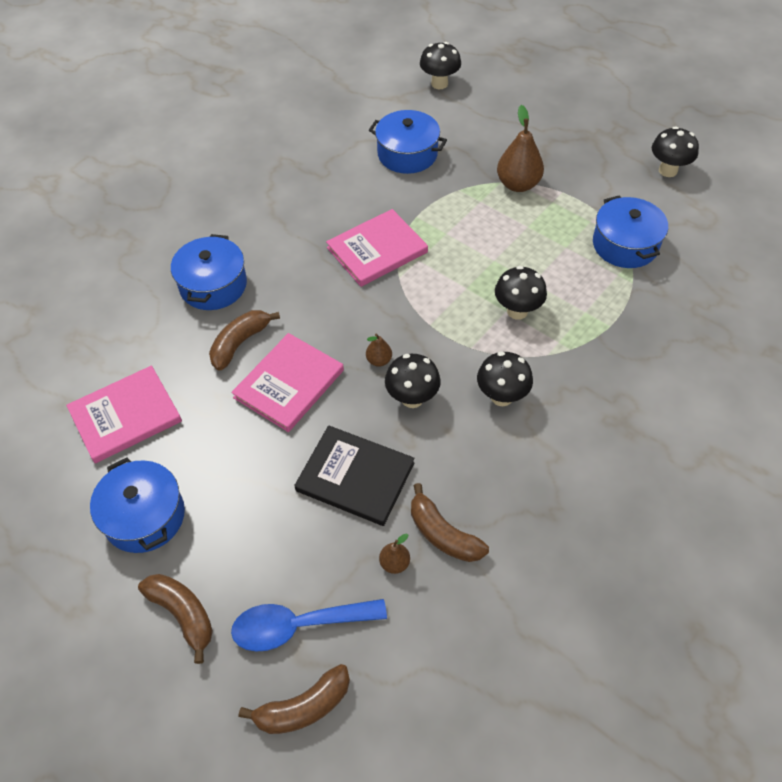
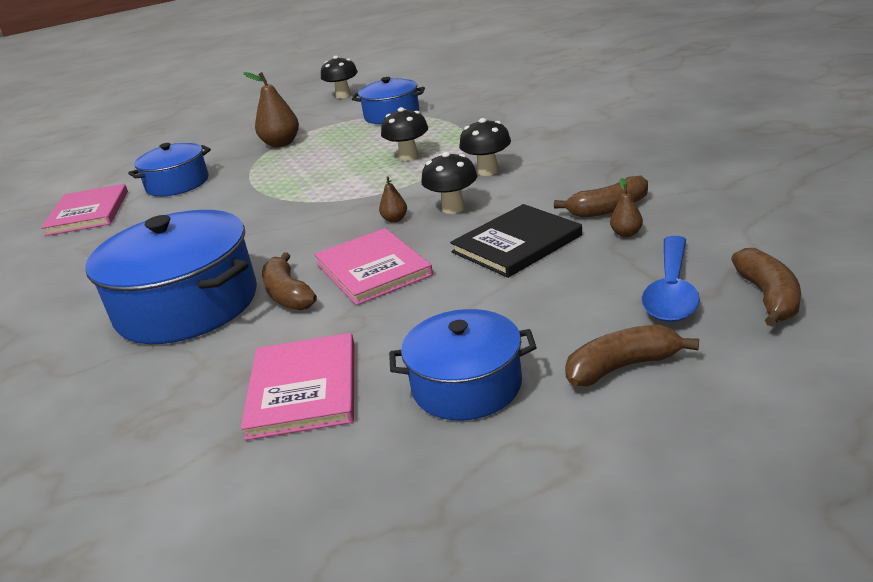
camera: 60 degrees left, 25 degrees down
blue pot [171,234,247,310] -> blue pot [85,210,257,344], size x1.65
pink book [326,209,428,287] -> pink book moved to [41,184,128,236]
black mushroom [420,42,461,89] -> none

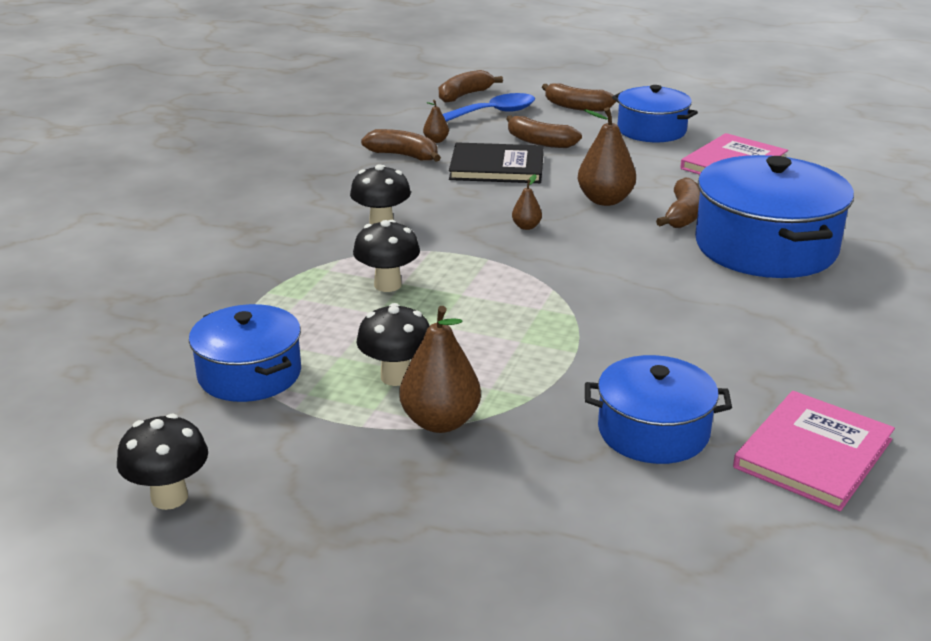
camera: 140 degrees left, 0 degrees up
pink book [314,228,433,305] -> brown pear [578,107,636,206]
black mushroom [421,152,477,214] -> black mushroom moved to [357,303,429,386]
none -> brown banana [506,115,582,148]

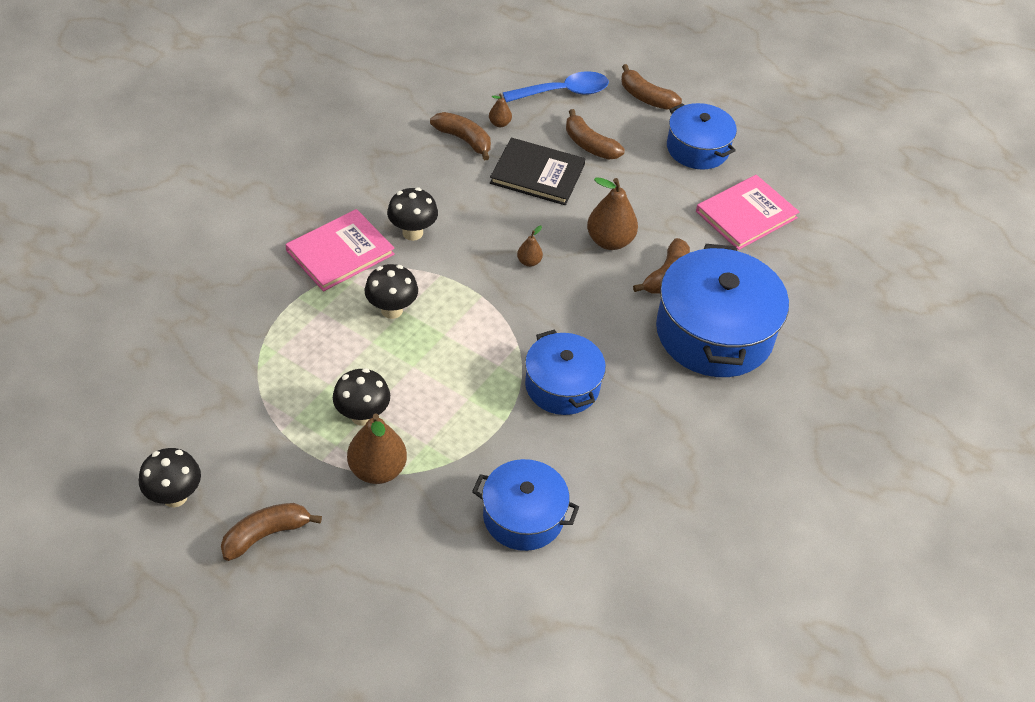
camera: 10 degrees right, 20 degrees up
blue pot [189,304,301,402] -> blue pot moved to [525,330,606,415]
brown banana [439,70,503,103] -> brown banana moved to [221,503,322,561]
pink book [733,391,895,511] -> pink book moved to [285,209,395,291]

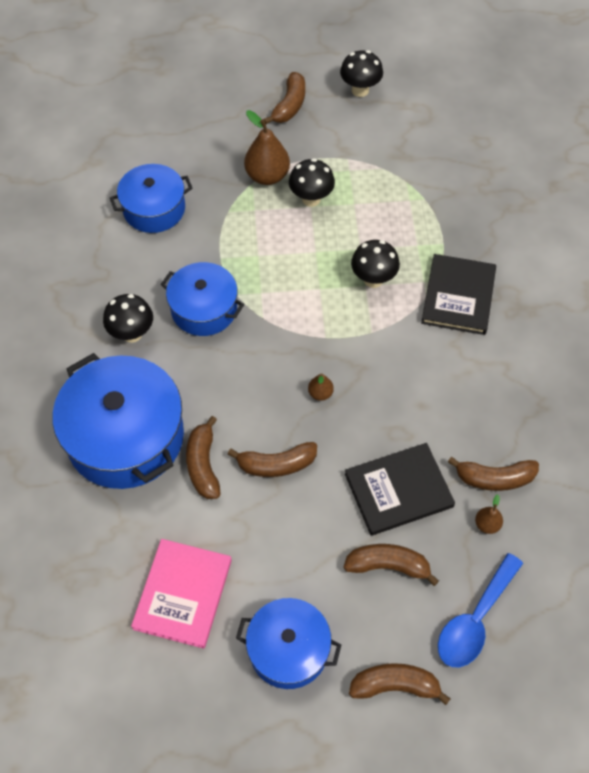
camera: 145 degrees right, 10 degrees up
pink book [285,209,395,291] -> black book [421,254,496,335]
black mushroom [387,188,438,241] -> black mushroom moved to [103,294,153,343]
brown pear [587,177,638,250] -> brown banana [228,442,317,477]

